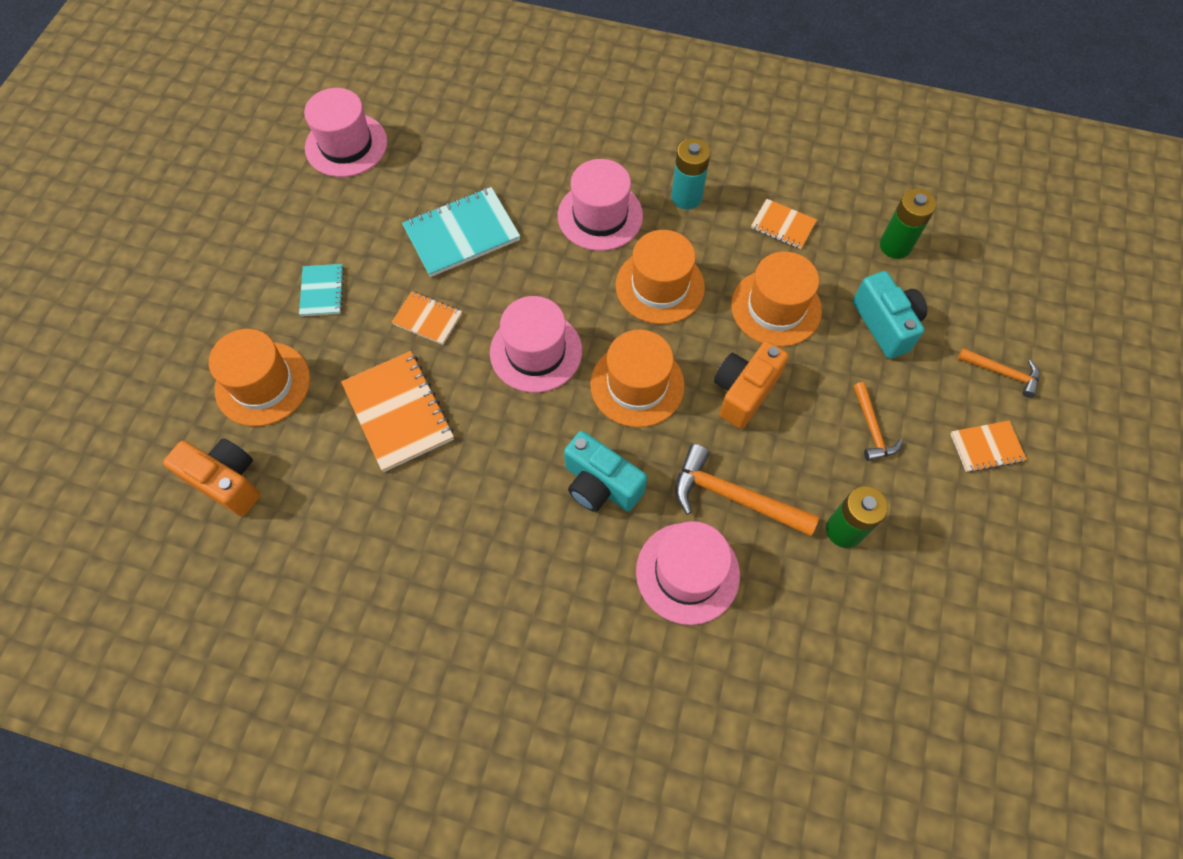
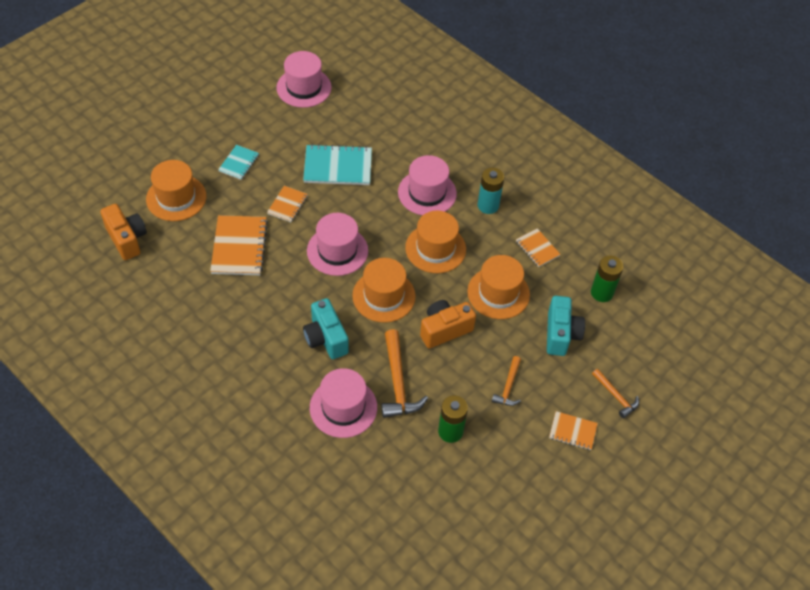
camera: 25 degrees right, 10 degrees down
orange notebook [392,291,462,345] -> orange notebook turned 60 degrees clockwise [267,186,308,222]
orange hammer [675,444,819,536] -> orange hammer turned 150 degrees counterclockwise [381,329,428,418]

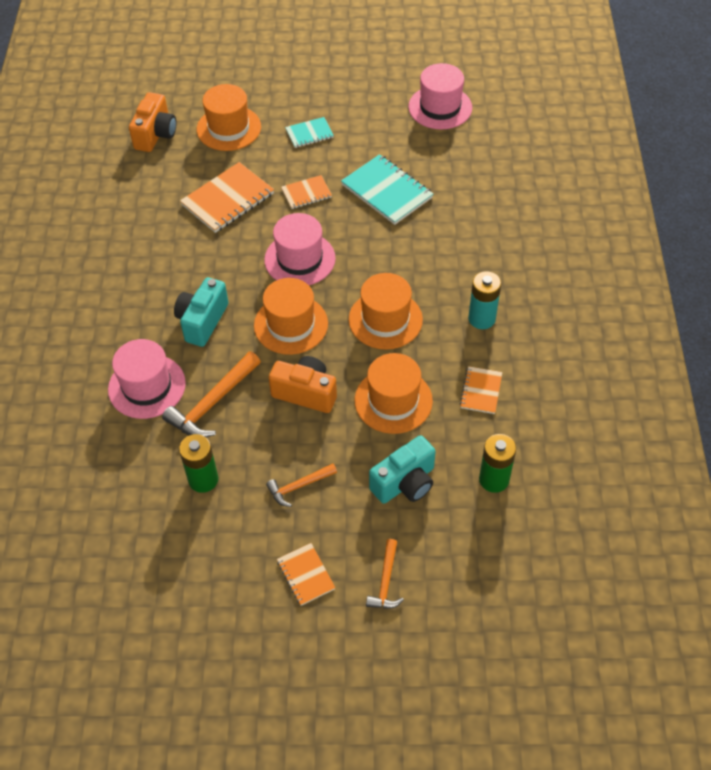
camera: 50 degrees right, 0 degrees up
pink hat [398,155,457,215] -> none

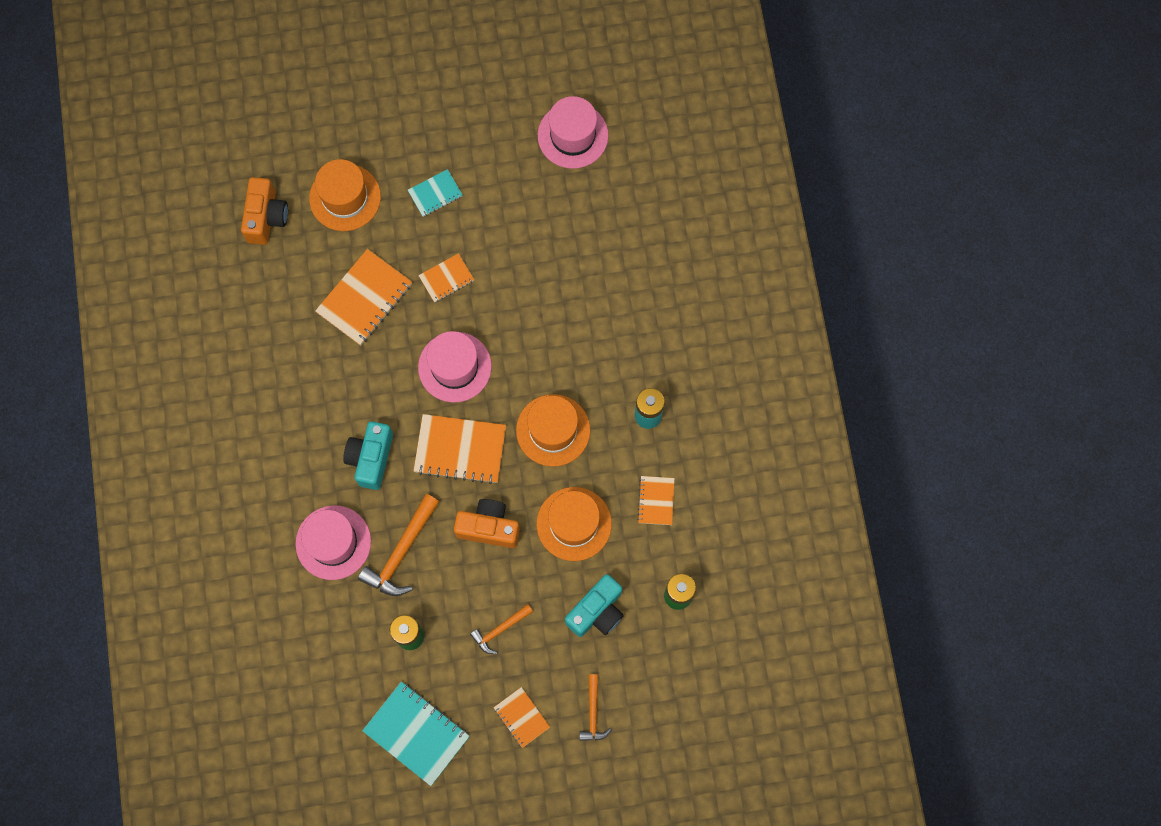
camera: 10 degrees left, 20 degrees up
orange hat [254,278,328,355] -> orange notebook [413,414,506,484]
turquoise notebook [341,154,433,225] -> turquoise notebook moved to [362,682,470,786]

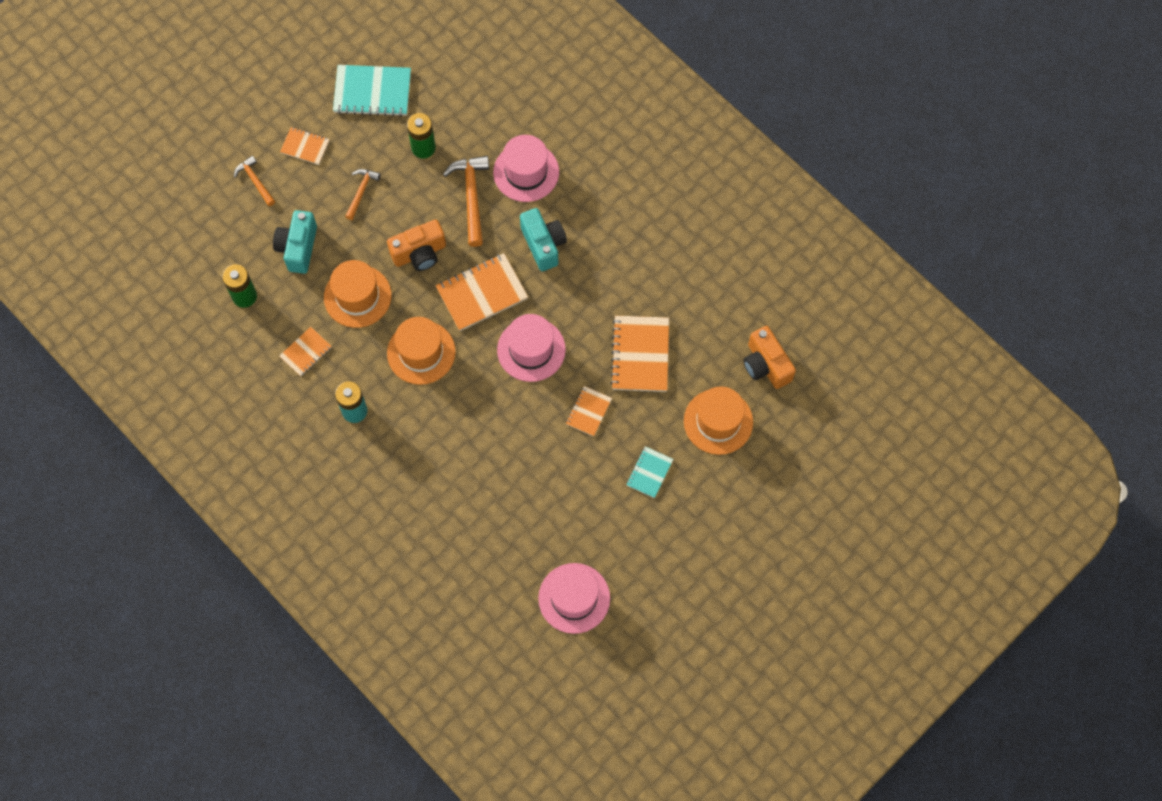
camera: 145 degrees right, 5 degrees down
orange notebook [638,476,674,525] -> orange notebook turned 75 degrees clockwise [279,327,332,376]

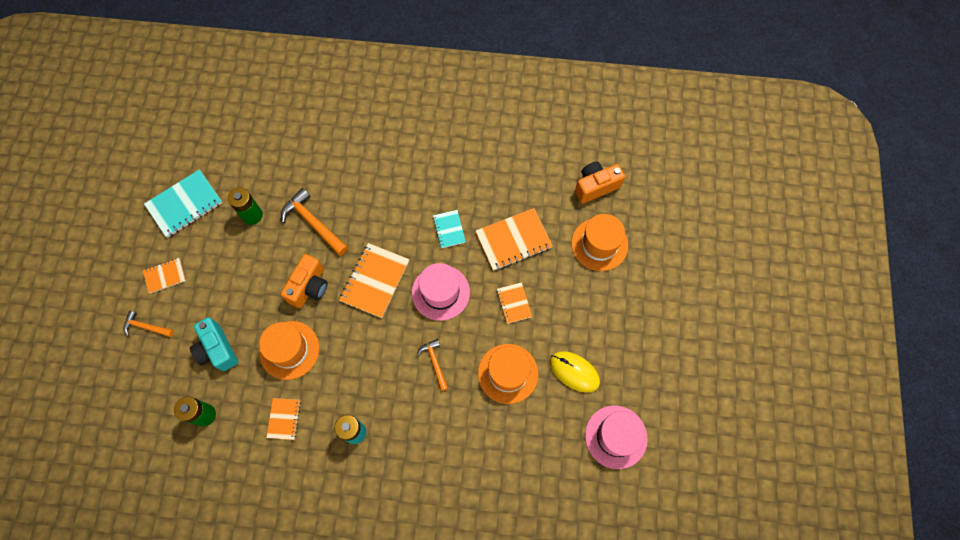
camera: 40 degrees left, 0 degrees up
orange hammer [345,169,381,220] -> orange hammer moved to [417,339,448,391]
orange hat [387,317,456,385] -> orange hat moved to [478,344,538,404]
pink hat [493,135,559,202] -> none
turquoise camera [520,208,567,271] -> none
orange notebook [610,316,669,392] -> orange notebook turned 75 degrees counterclockwise [476,208,553,271]
turquoise notebook [626,446,673,498] -> turquoise notebook moved to [433,210,466,248]
orange camera [743,326,796,389] -> orange camera turned 135 degrees clockwise [575,161,625,204]
none -> yellow mouse [550,351,600,393]

